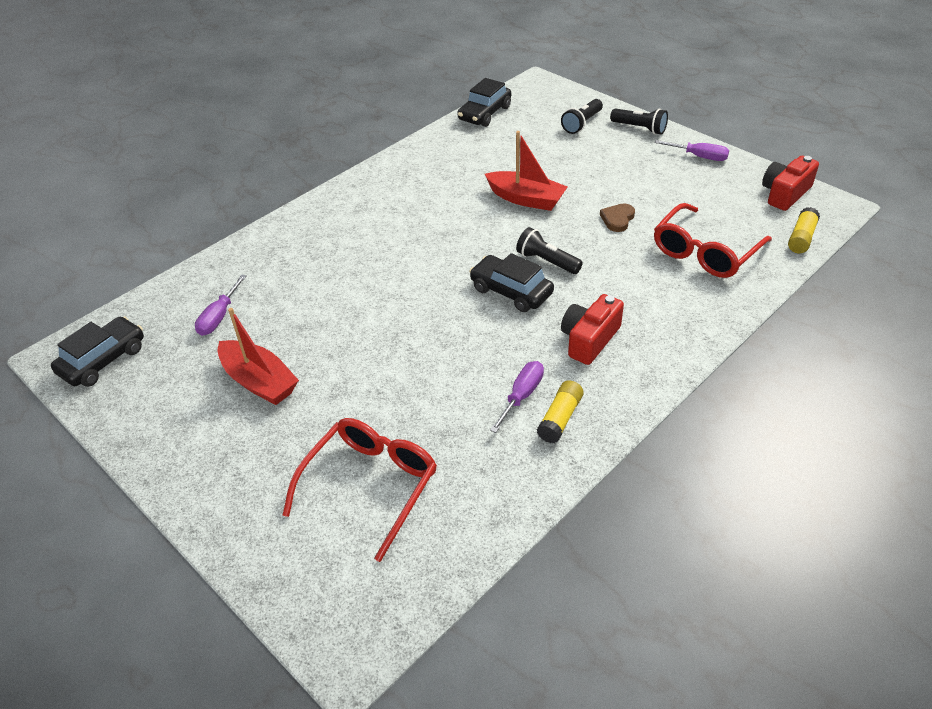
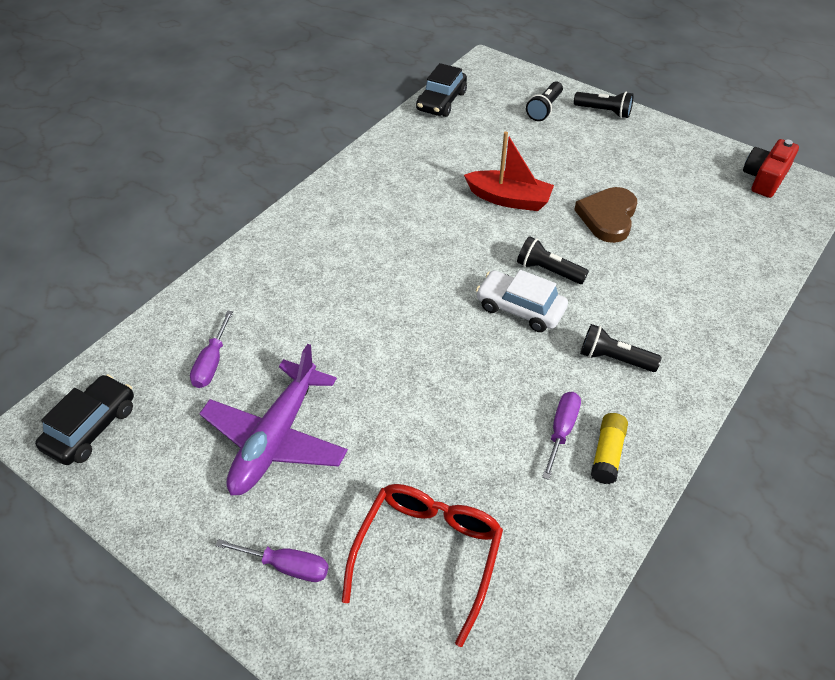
camera: 10 degrees left, 5 degrees up
red boat [218,308,299,405] -> purple plane [199,344,348,495]
black car [469,253,554,312] -> white car [476,270,568,332]
red camera [561,294,624,365] -> black flashlight [580,324,661,372]
brown heart [600,203,635,232] -> brown heart [574,187,637,243], size x1.72
red glasses [654,203,772,278] -> none
purple screwdriver [655,140,729,161] -> purple screwdriver moved to [215,539,329,582]
yellow glue stick [788,207,820,253] -> none

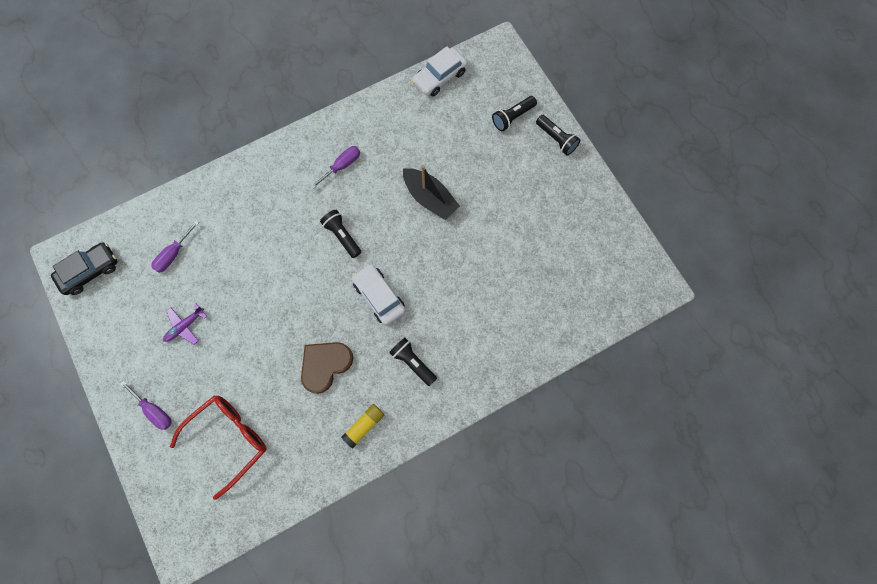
camera: 25 degrees right, 25 degrees up
purple plane [199,344,348,495] -> purple plane [163,303,207,345], size x0.47
black car [416,63,467,117] -> white car [412,46,467,96]
red boat [464,131,554,211] -> black boat [403,165,460,220]
black flashlight [517,236,589,284] -> black flashlight moved to [320,210,361,258]
purple screwdriver [542,392,581,480] -> purple screwdriver moved to [310,146,360,189]
brown heart [574,187,637,243] -> brown heart moved to [301,342,353,394]
red camera [743,139,799,198] -> none

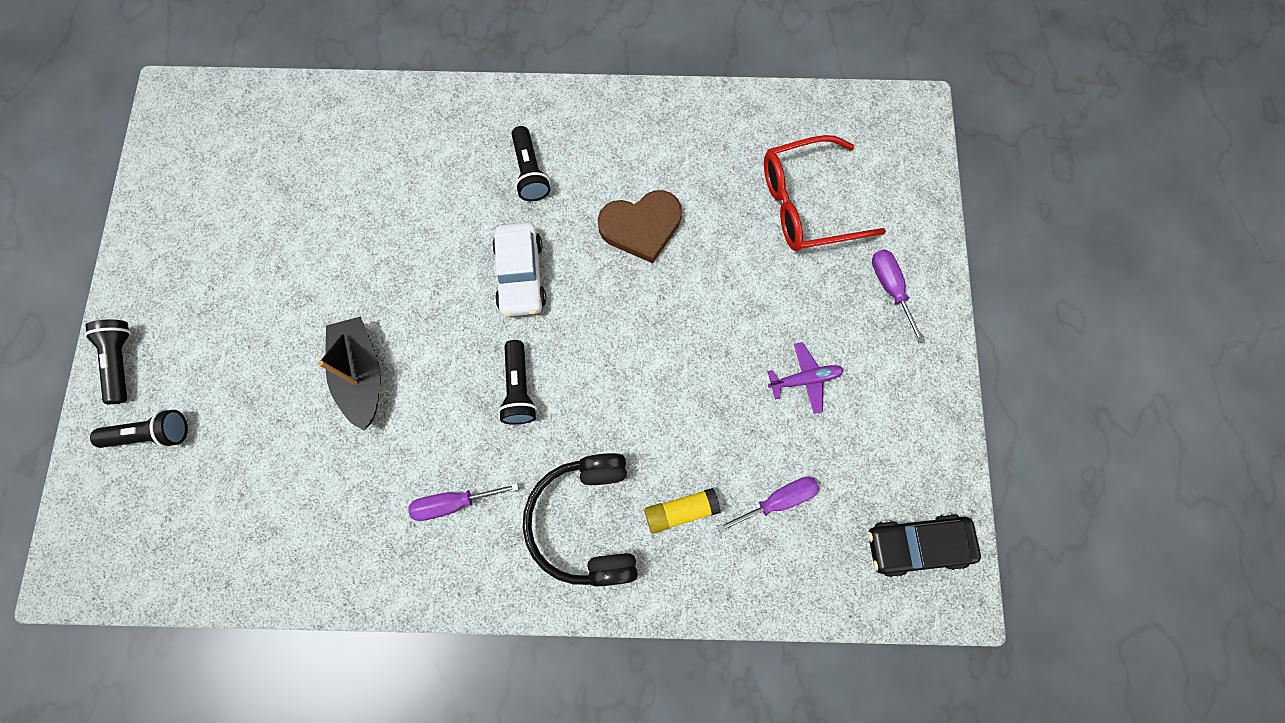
camera: 150 degrees left, 0 degrees up
yellow glue stick [341,404,384,448] -> yellow glue stick moved to [644,488,721,534]
white car [412,46,467,96] -> none
none -> black headphones [523,453,638,586]

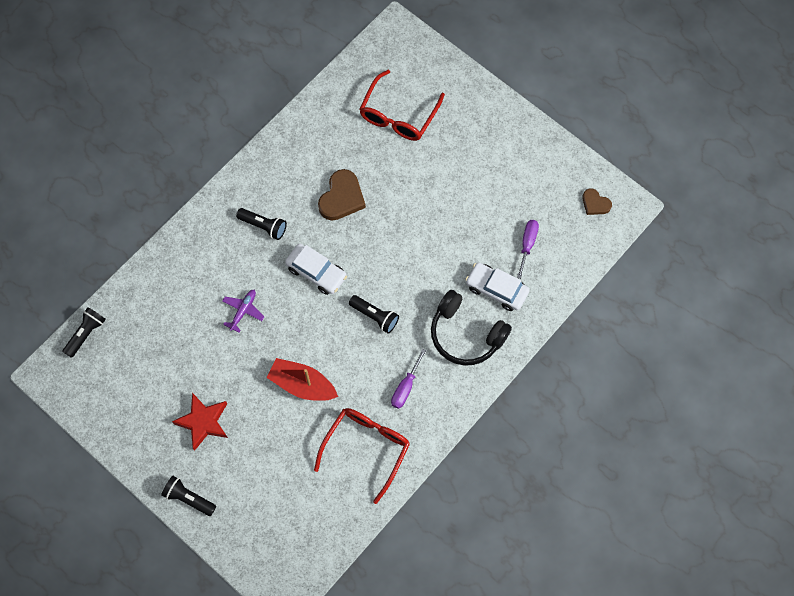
camera: 50 degrees left, 5 degrees down
black flashlight [90,409,188,448] -> black flashlight moved to [62,307,106,358]
black boat [318,316,381,431] -> red boat [267,358,338,401]
yellow glue stick [644,488,721,534] -> white car [465,262,529,311]
purple plane [768,342,844,414] -> purple plane moved to [222,290,265,332]
black car [868,514,981,577] -> brown heart [582,188,612,215]
purple screwdriver [872,249,925,343] -> none
none -> red star [172,393,228,451]
none -> red glasses [314,408,410,504]

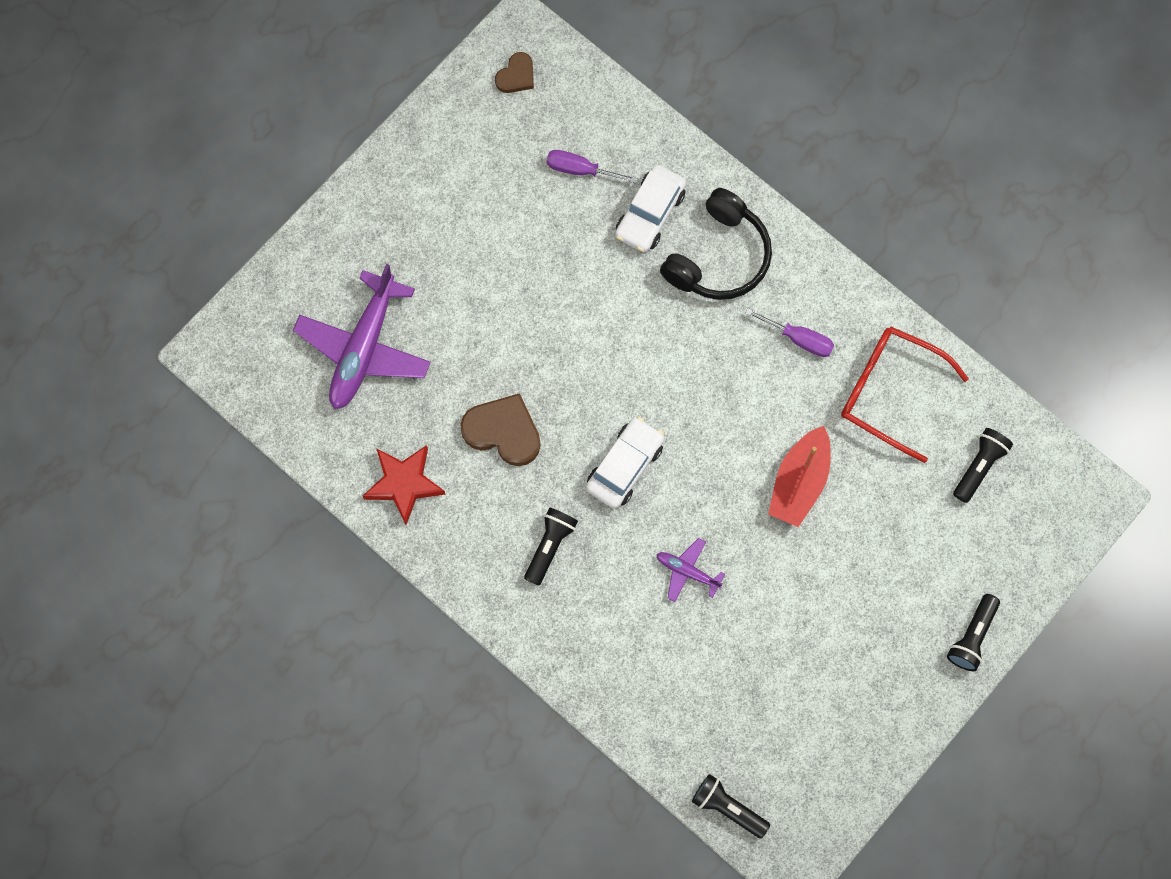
camera: 90 degrees left, 5 degrees up
red star [172,393,228,451] -> red star moved to [363,445,446,525]
black flashlight [349,295,399,334] -> black flashlight moved to [953,428,1013,503]
red glasses [359,70,445,141] -> purple plane [293,264,431,409]

